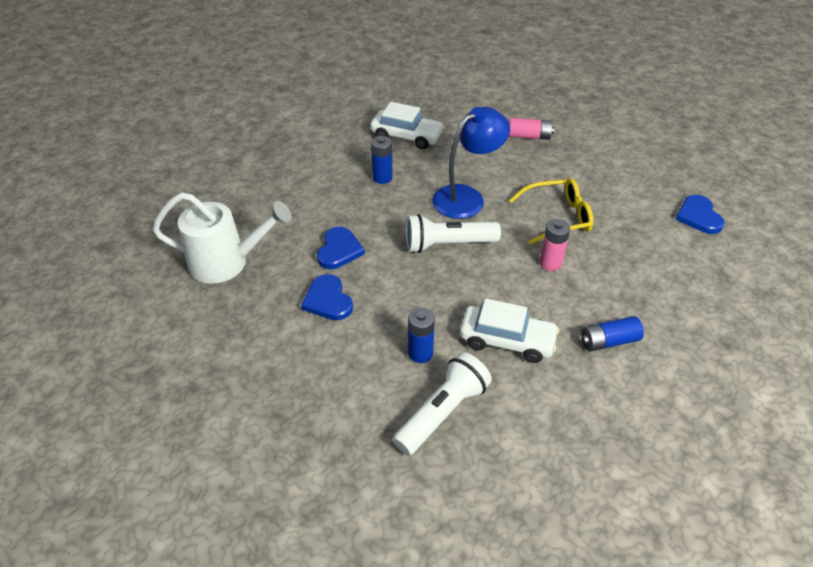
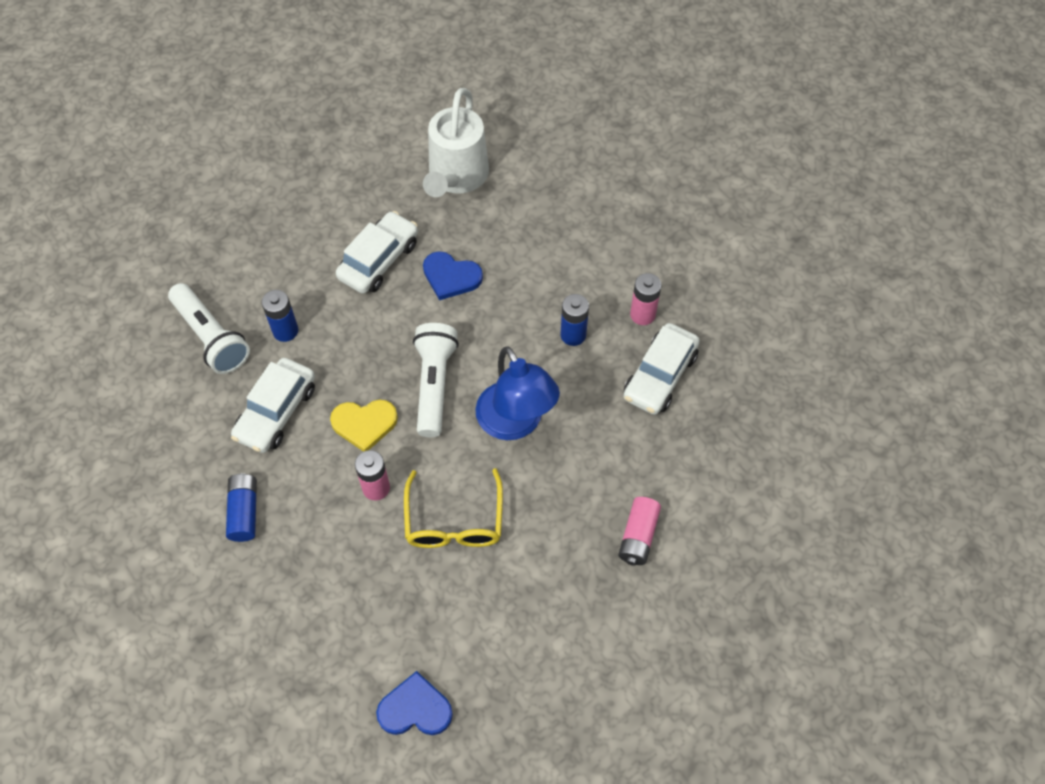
camera: 100 degrees right, 15 degrees up
blue heart [301,274,353,320] -> white car [336,211,418,294]
none -> yellow heart [330,400,398,452]
none -> pink battery [630,273,662,325]

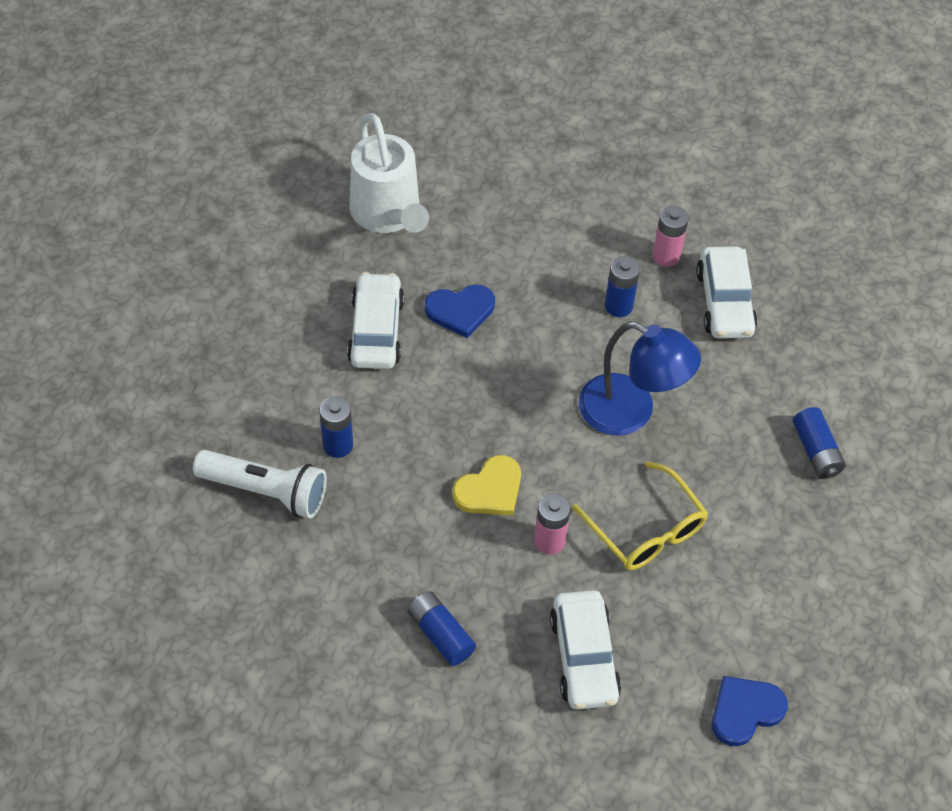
camera: 35 degrees left, 5 degrees down
white car [231,358,315,453] -> white car moved to [550,590,621,710]
white flashlight [413,323,459,437] -> none
pink battery [618,497,661,566] -> blue battery [793,407,846,479]

